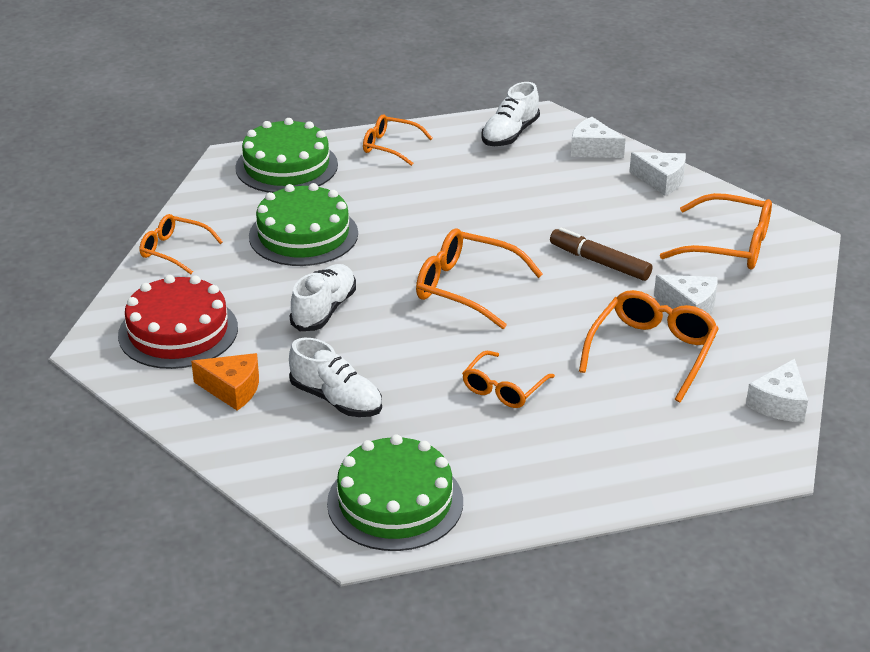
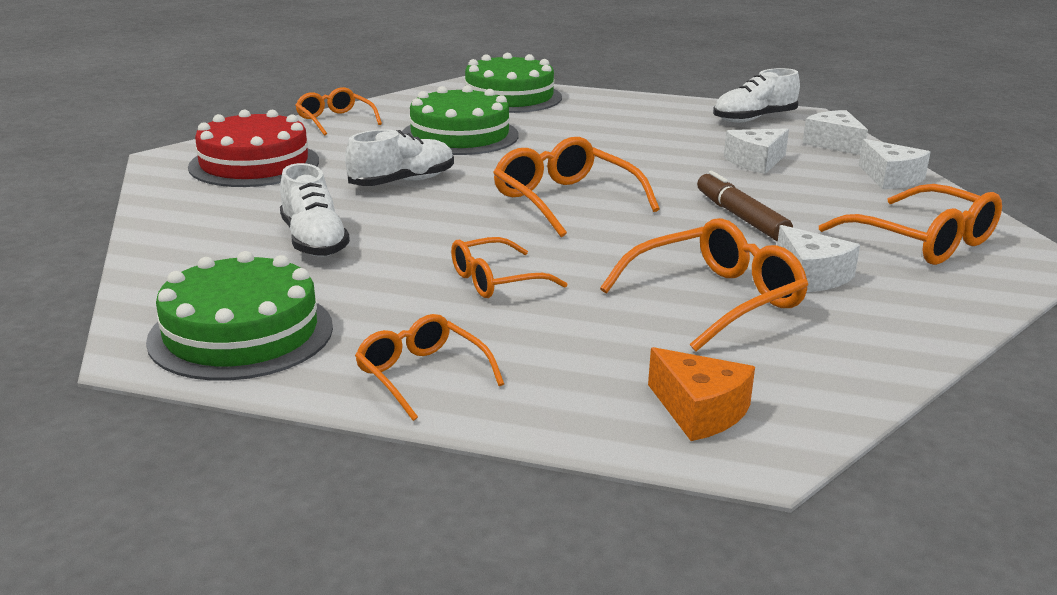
camera: 30 degrees right, 10 degrees down
orange cheese [191,353,259,411] -> orange cheese moved to [648,347,755,441]
orange glasses [363,114,433,166] -> orange glasses moved to [355,314,504,421]
white cheese [746,359,808,422] -> white cheese moved to [724,128,789,174]

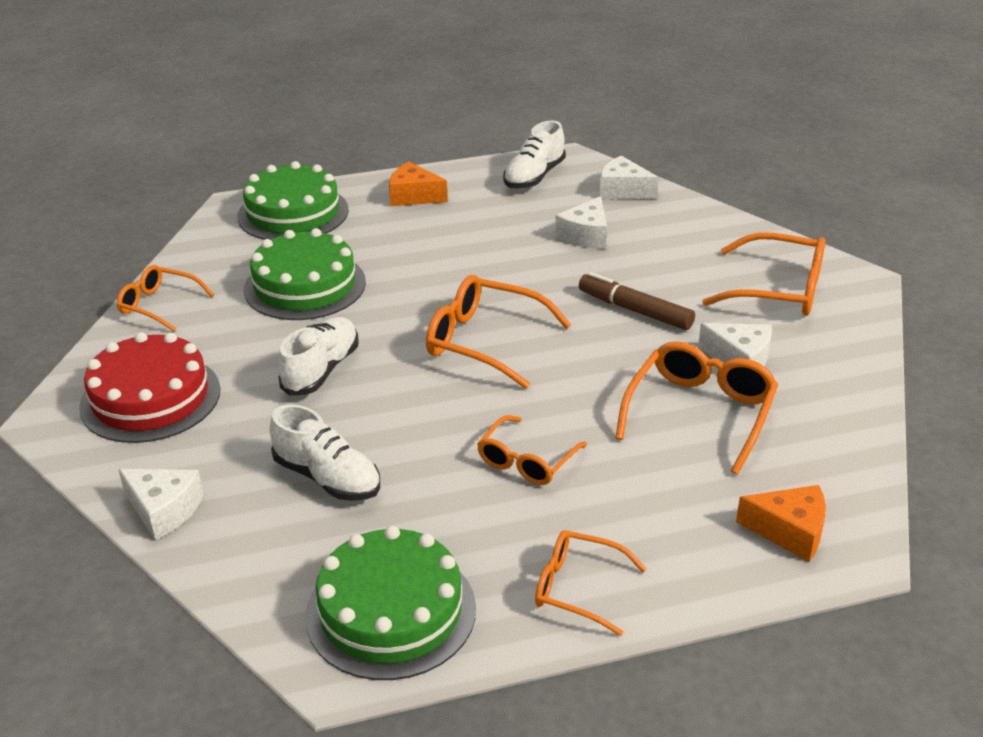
camera: 30 degrees left, 10 degrees up
white cheese [859,139,930,189] -> white cheese moved to [118,469,204,540]
none -> orange cheese [389,162,448,206]

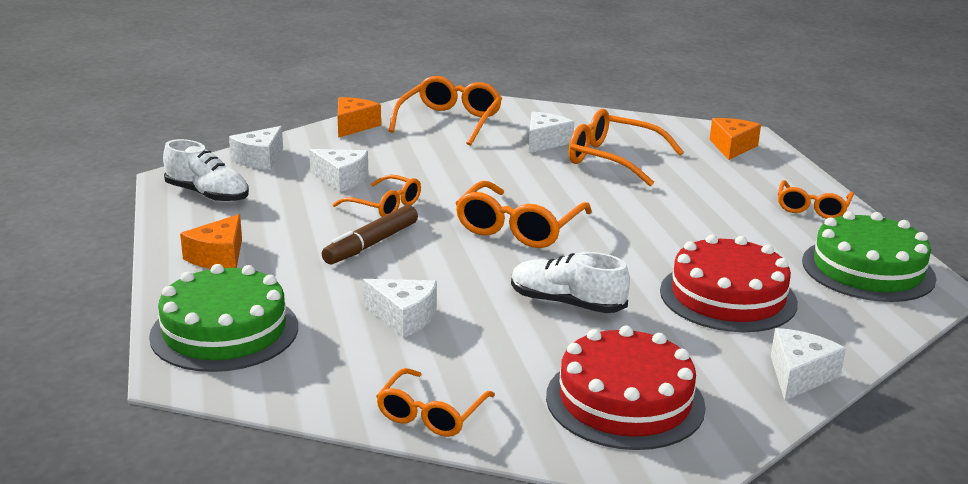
camera: 90 degrees left, 10 degrees down
green cake [244,228,366,320] -> white cheese [363,279,437,338]
white shoe [270,405,380,501] -> red cake [660,235,798,332]
orange glasses [477,415,587,485] -> orange glasses moved to [333,175,421,217]
brown marker [579,272,695,330] -> brown marker moved to [322,205,418,264]
none -> orange cheese [338,97,381,138]

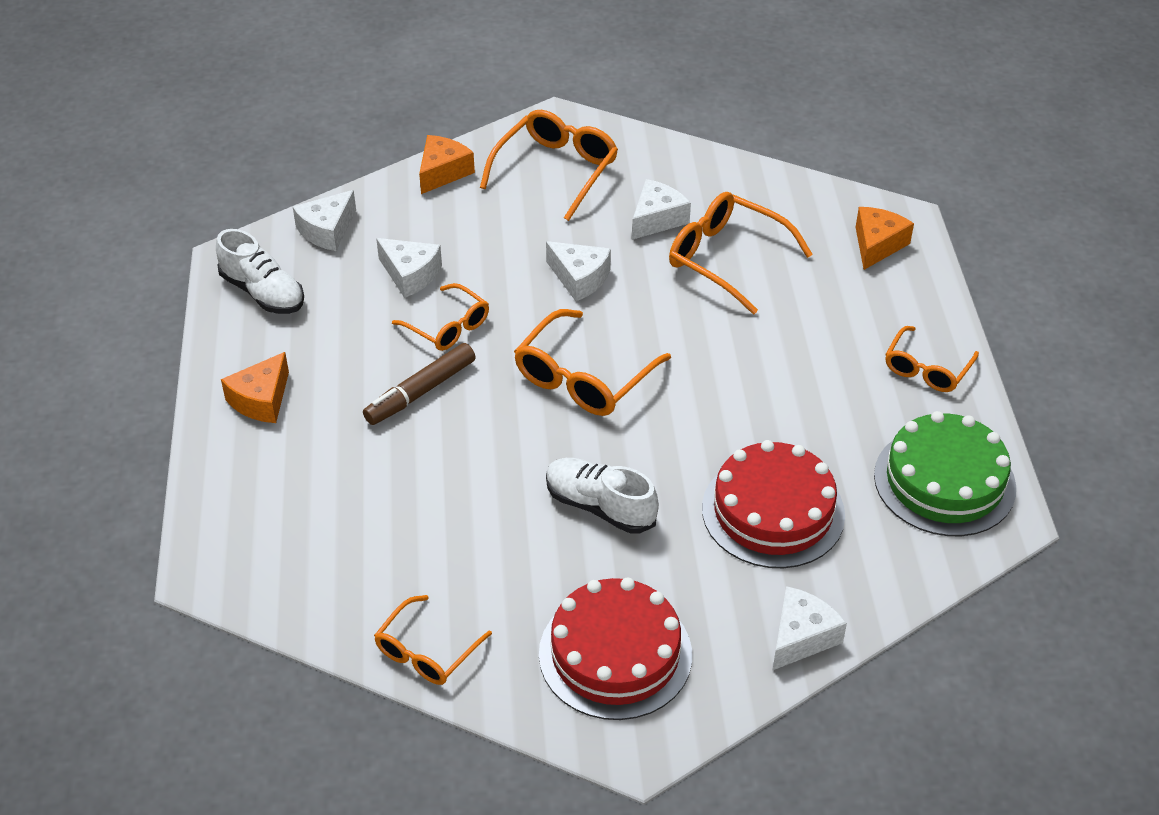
camera: 10 degrees right, 20 degrees up
green cake [149,264,298,372] -> none
white cheese [363,279,437,338] -> white cheese moved to [546,241,611,301]

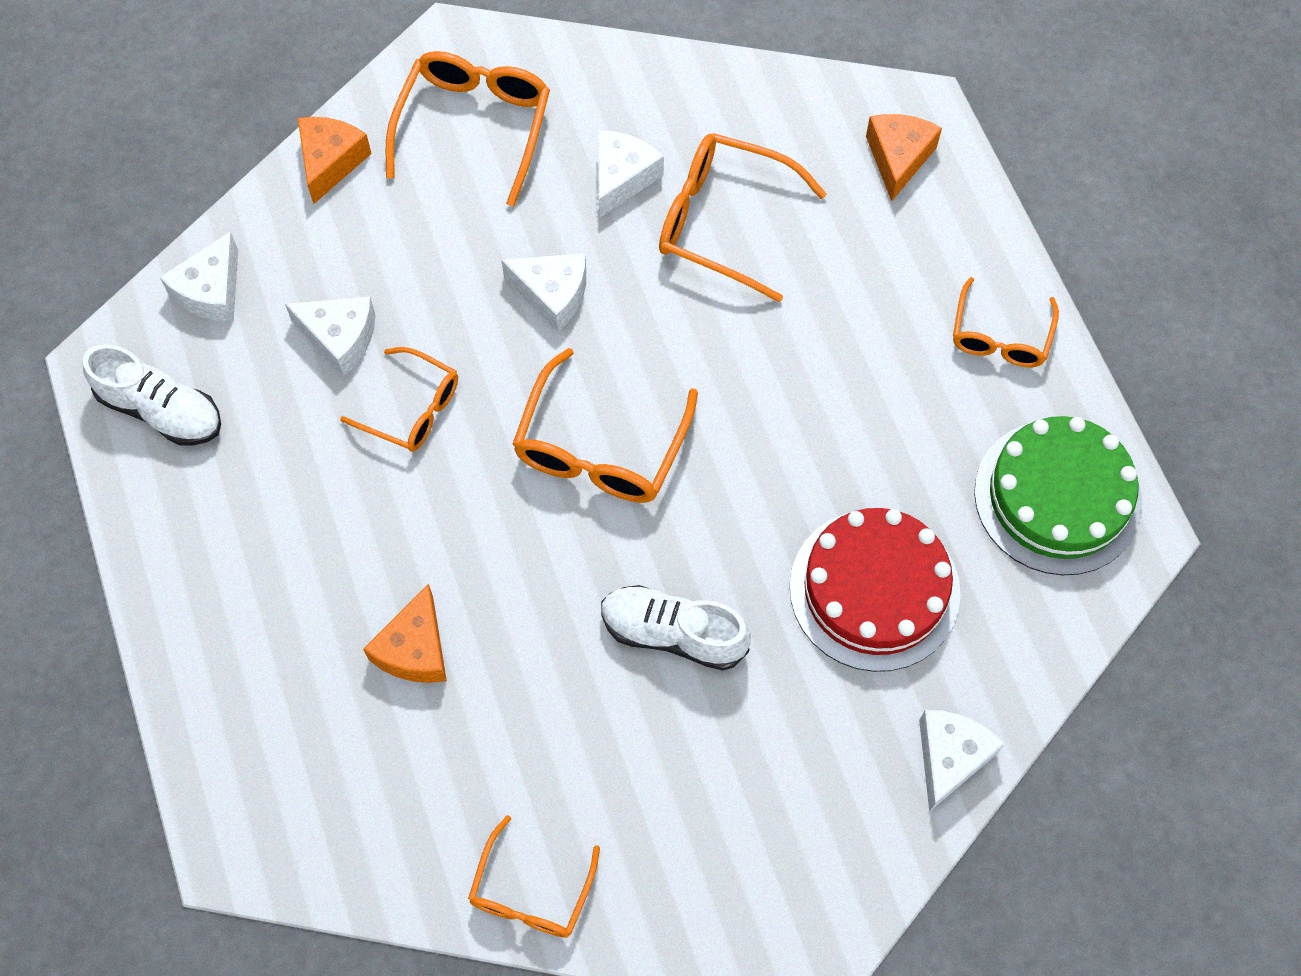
camera: 15 degrees left, 20 degrees up
orange cheese [221,352,289,423] -> orange cheese moved to [363,584,447,683]
brown marker [363,343,476,425] -> none
red cake [539,578,692,720] -> none

